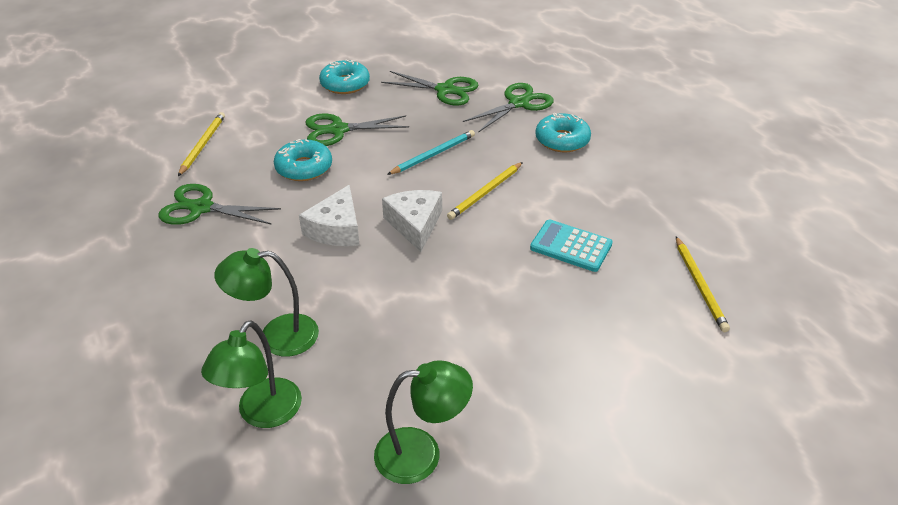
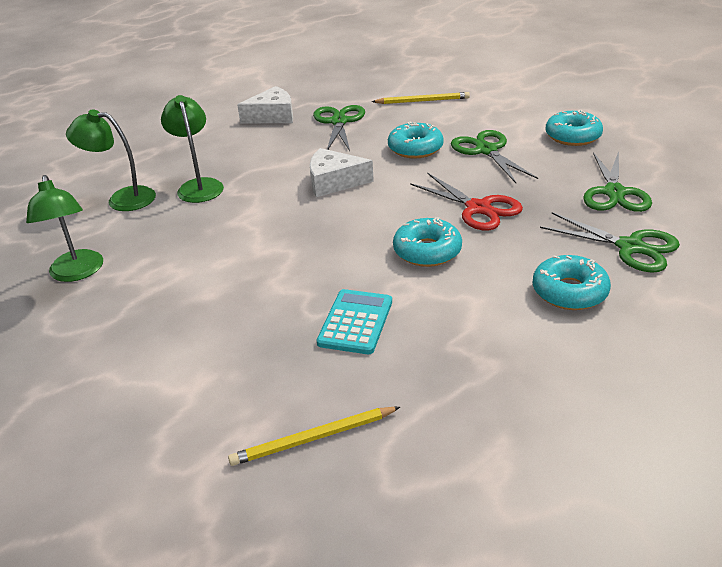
camera: 80 degrees right, 5 degrees down
white cheese [382,190,442,252] -> white cheese moved to [237,86,293,124]
turquoise pencil [387,130,475,175] -> red scissors [410,173,523,231]
yellow pencil [447,162,523,220] -> turquoise donut [393,217,462,267]

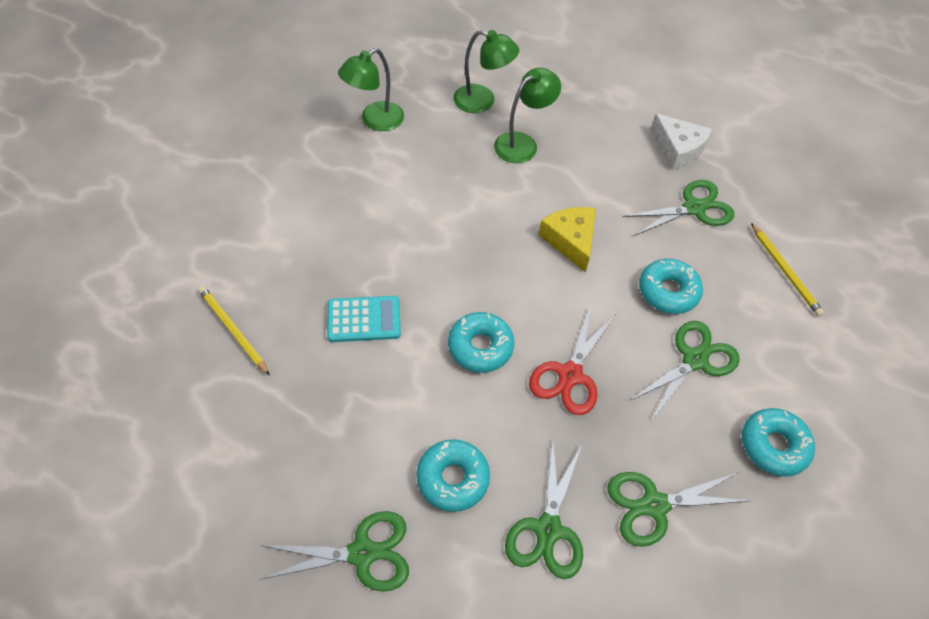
camera: 65 degrees right, 20 degrees up
green lamp [66,110,156,211] -> green lamp turned 120 degrees clockwise [453,30,519,113]
white cheese [310,148,374,197] -> yellow cheese [539,207,596,272]
none -> green scissors [260,511,409,592]

